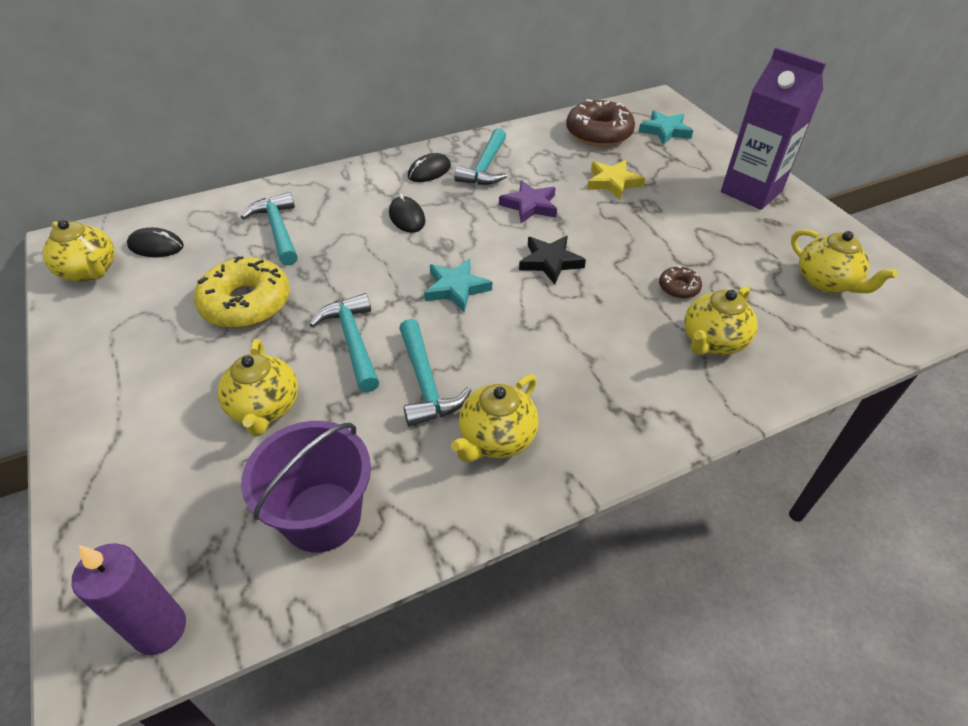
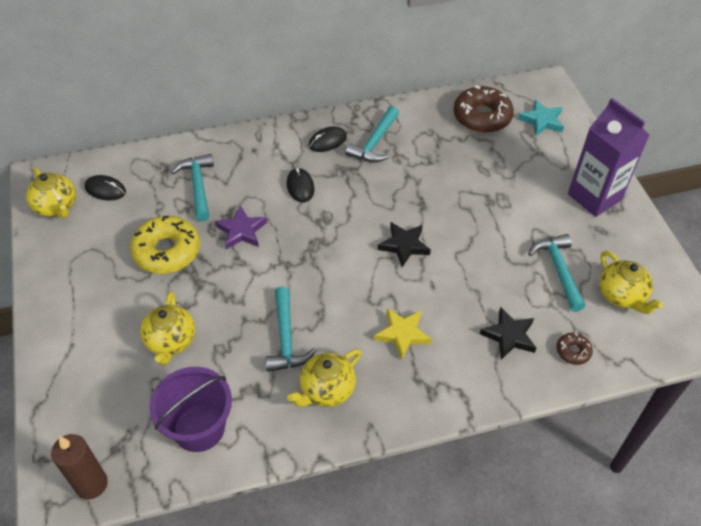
camera: 10 degrees right, 5 degrees up
purple candle [71,543,186,655] -> brown candle [51,434,108,499]
turquoise hammer [309,293,379,392] -> turquoise hammer moved to [528,234,585,312]
turquoise star [424,259,492,312] -> none
purple star [499,180,557,223] -> purple star moved to [215,205,267,250]
yellow star [587,160,645,200] -> yellow star moved to [374,308,432,360]
brown donut [659,265,702,299] -> brown donut moved to [557,333,593,365]
yellow teapot [684,286,758,355] -> black star [480,307,536,360]

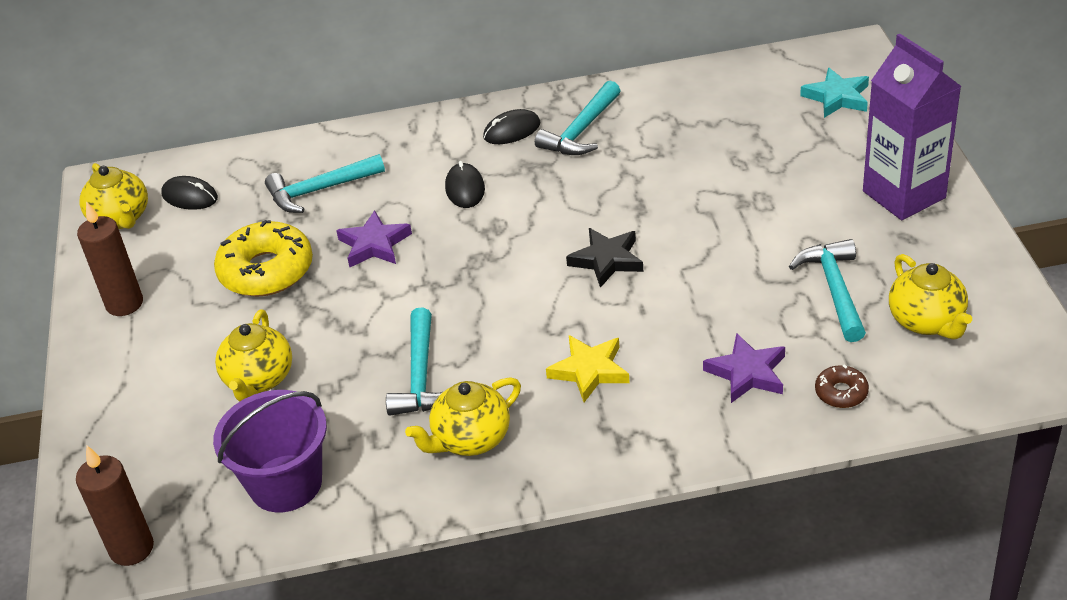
camera: 10 degrees right, 10 degrees down
turquoise hammer [171,154,214,221] -> turquoise hammer turned 105 degrees counterclockwise [265,154,385,213]
brown donut [454,85,514,133] -> none
black star [480,307,536,360] -> purple star [703,333,785,403]
none -> brown candle [77,201,143,316]

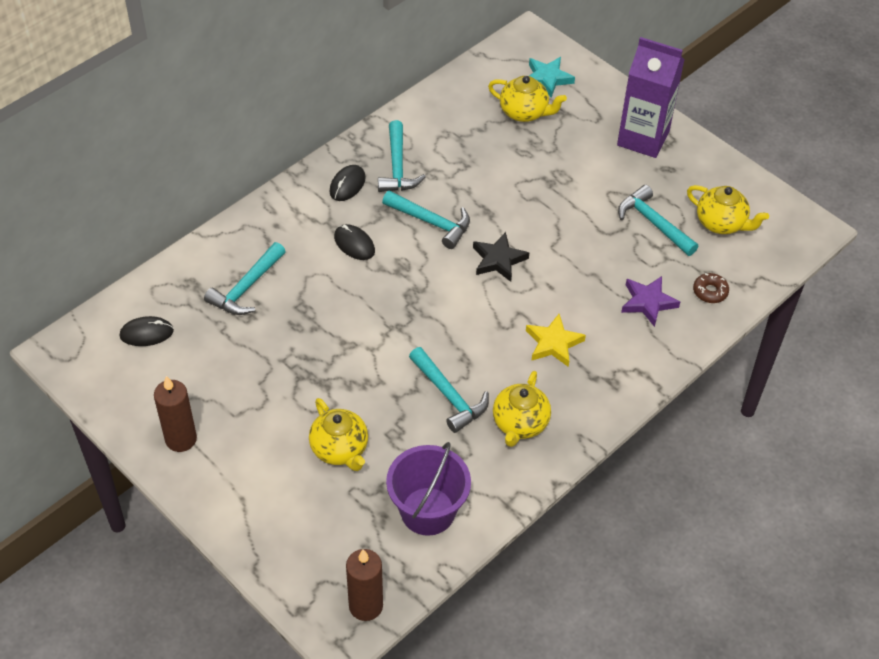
camera: 40 degrees left, 10 degrees up
yellow teapot [80,163,148,229] -> yellow teapot moved to [488,76,567,122]
yellow donut [214,220,313,296] -> none
purple star [336,210,412,267] -> none
none -> turquoise hammer [382,191,470,249]

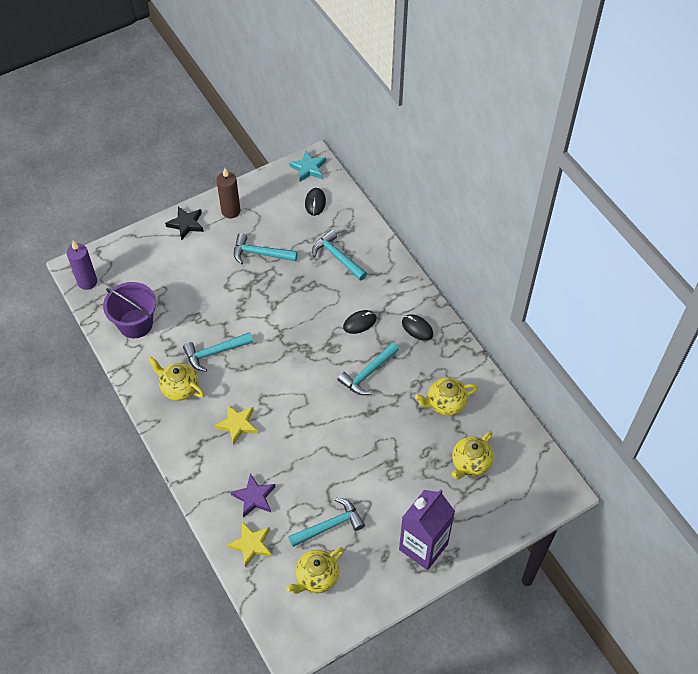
camera: 105 degrees right, 5 degrees up
yellow teapot [309,398,368,471] -> yellow teapot moved to [415,377,478,416]
brown candle [346,549,383,621] -> purple candle [67,241,97,290]
turquoise hammer [378,120,426,192] -> turquoise hammer moved to [234,233,298,265]
black star [473,232,529,282] -> black star moved to [165,207,204,240]
turquoise star [529,57,575,97] -> turquoise star moved to [289,150,326,182]
brown donut [693,273,729,303] -> yellow star [227,522,272,568]

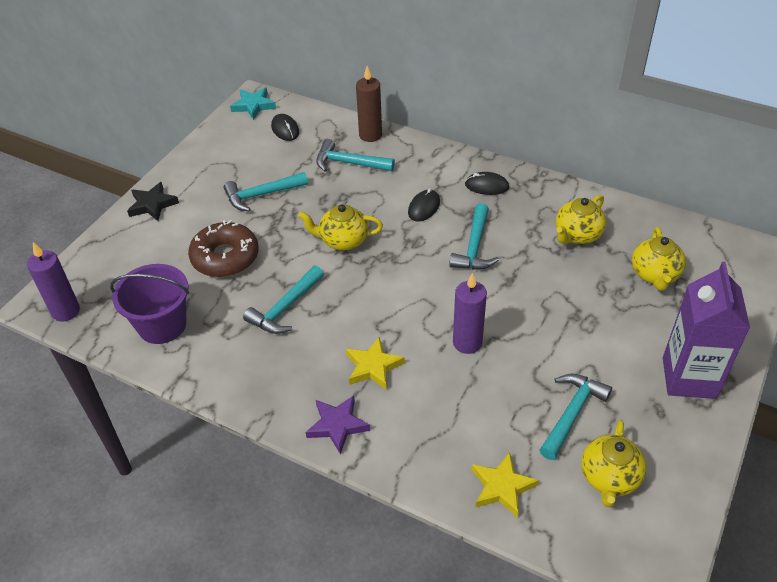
camera: 30 degrees left, 10 degrees down
yellow teapot [148,357,204,401] -> yellow teapot moved to [298,204,383,250]
brown candle [217,168,240,218] -> brown candle moved to [356,66,382,142]
purple star [231,473,275,518] -> purple star moved to [306,396,370,454]
none -> brown donut [188,220,259,277]
none -> purple candle [453,273,487,354]

